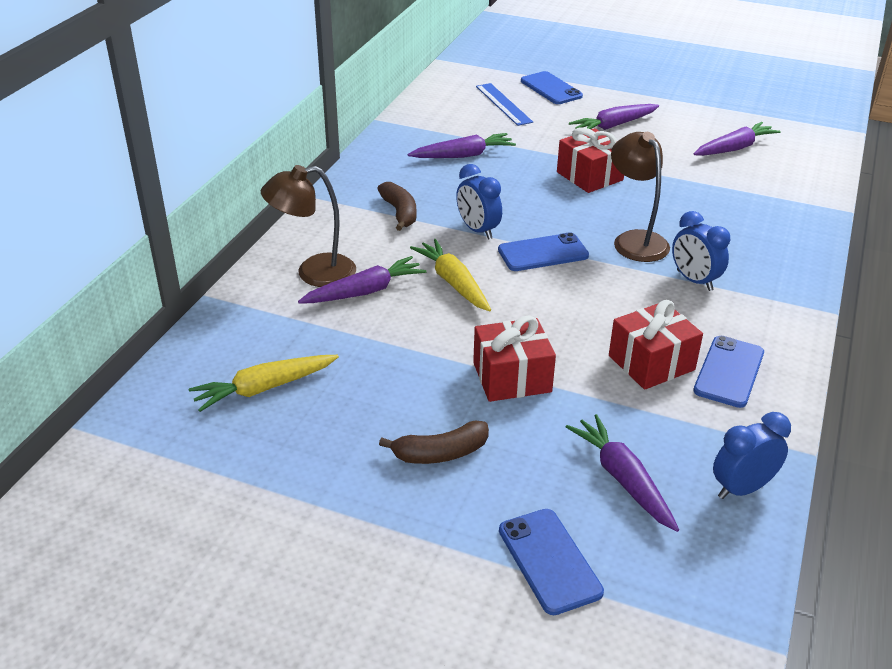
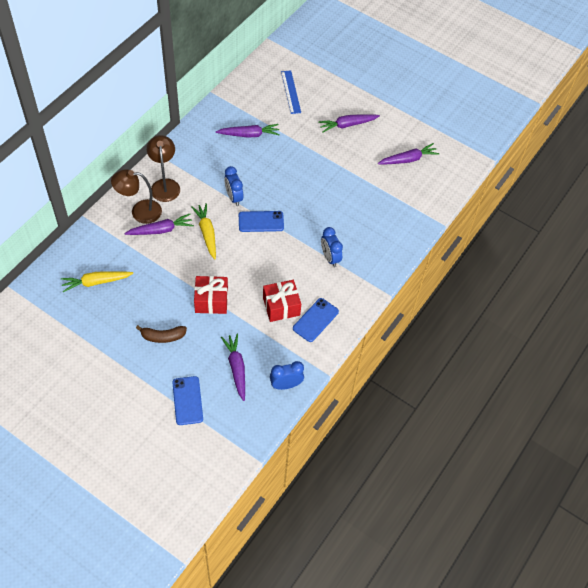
camera: 10 degrees right, 20 degrees up
brown banana [377,182,416,231] -> none
blue phone [521,71,583,104] -> none
red gift [557,127,624,193] -> none
brown lamp [611,132,670,262] -> brown lamp moved to [147,135,180,202]

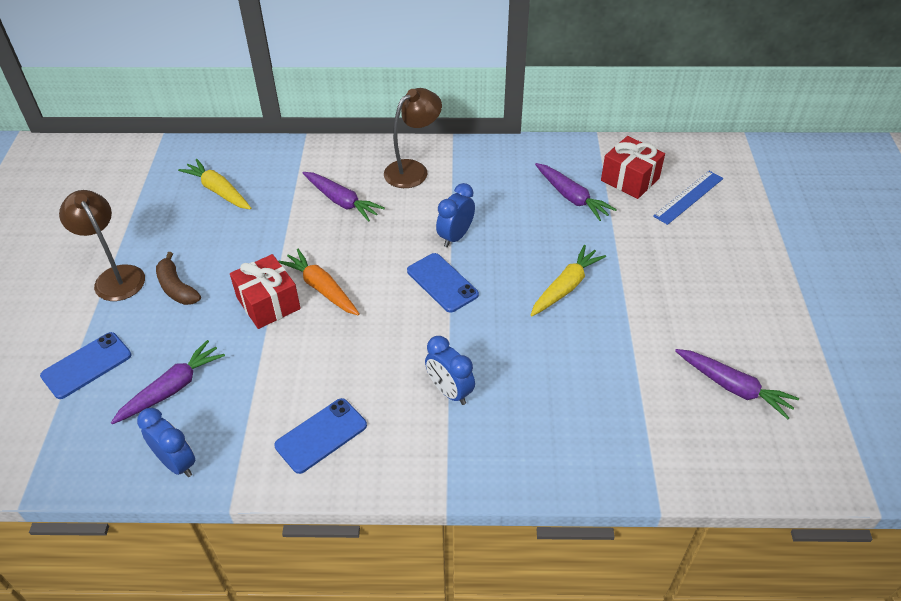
camera: 60 degrees right, 10 degrees down
brown lamp [111,169,162,224] -> brown lamp moved to [59,190,145,301]
yellow carrot [191,203,216,259] -> yellow carrot moved to [531,245,606,316]
red gift [263,280,301,322] -> red gift moved to [601,136,665,199]
blue phone [293,298,339,342] -> blue phone turned 45 degrees counterclockwise [274,398,367,474]
purple carrot [318,114,380,133] -> none
blue clock [321,227,343,267] -> blue clock turned 75 degrees counterclockwise [425,336,475,405]
none -> orange carrot [278,249,360,315]

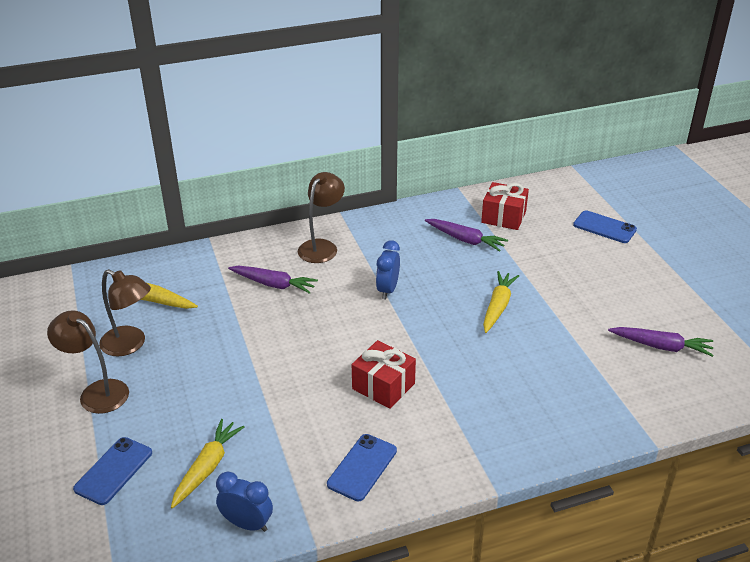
camera: 20 degrees left, 10 degrees down
purple carrot [111,340,225,424] -> yellow carrot [171,419,245,509]
brown banana [156,252,201,305] -> none
red gift [230,254,301,329] -> red gift moved to [352,340,416,409]
orange carrot [278,249,360,315] -> none
blue phone [407,253,479,313] -> blue phone moved to [573,210,637,243]
blue clock [425,336,475,405] -> none
blue ruler [653,171,723,225] -> none
none -> brown lamp [99,269,151,356]

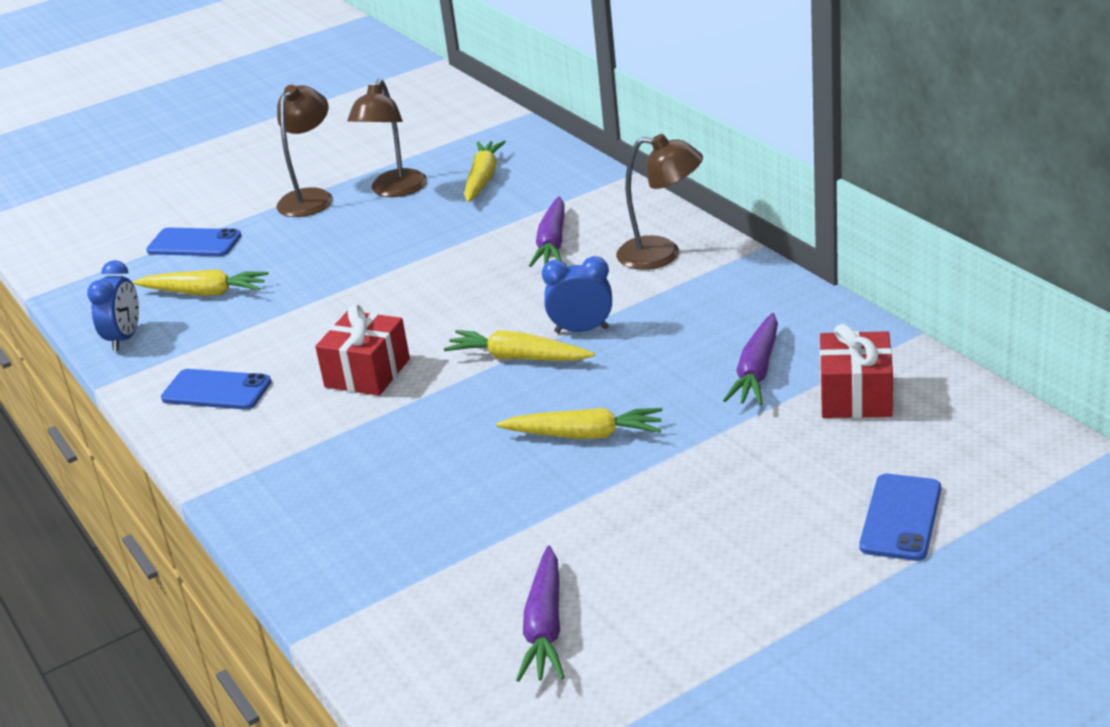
camera: 80 degrees right, 5 degrees down
none -> yellow carrot [444,330,595,361]

